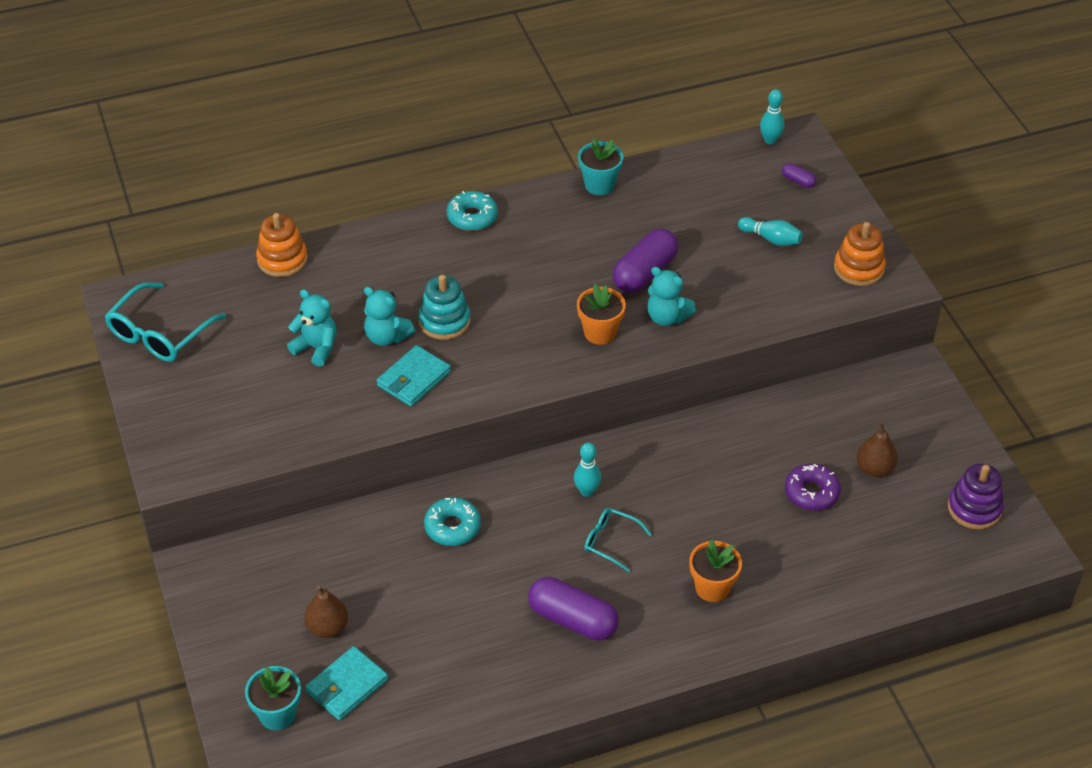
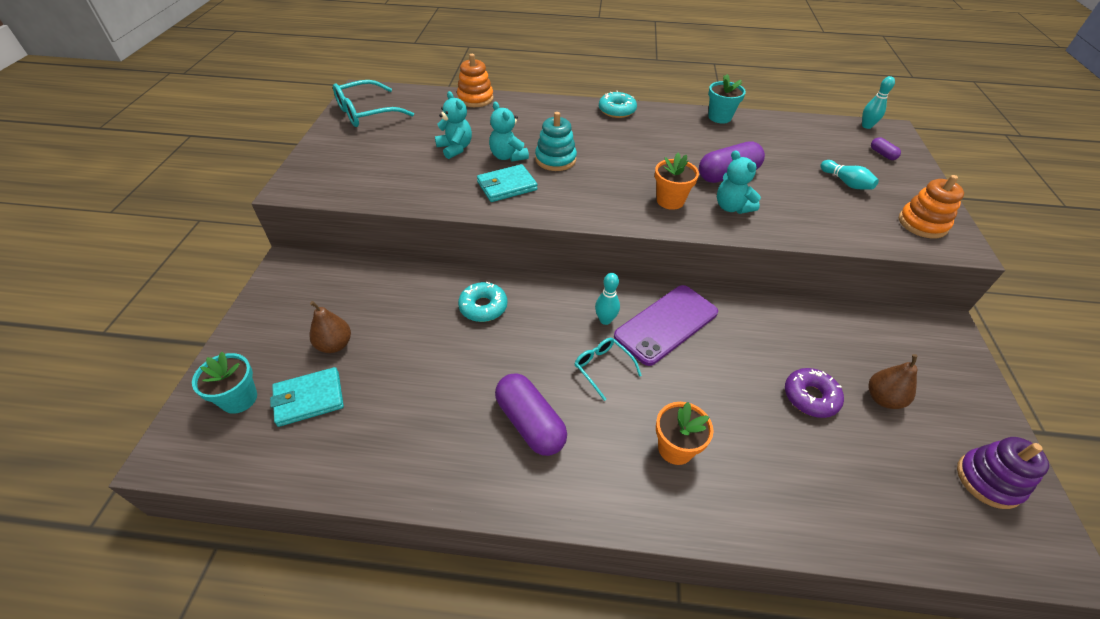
camera: 25 degrees right, 0 degrees up
none -> purple phone [614,285,718,366]

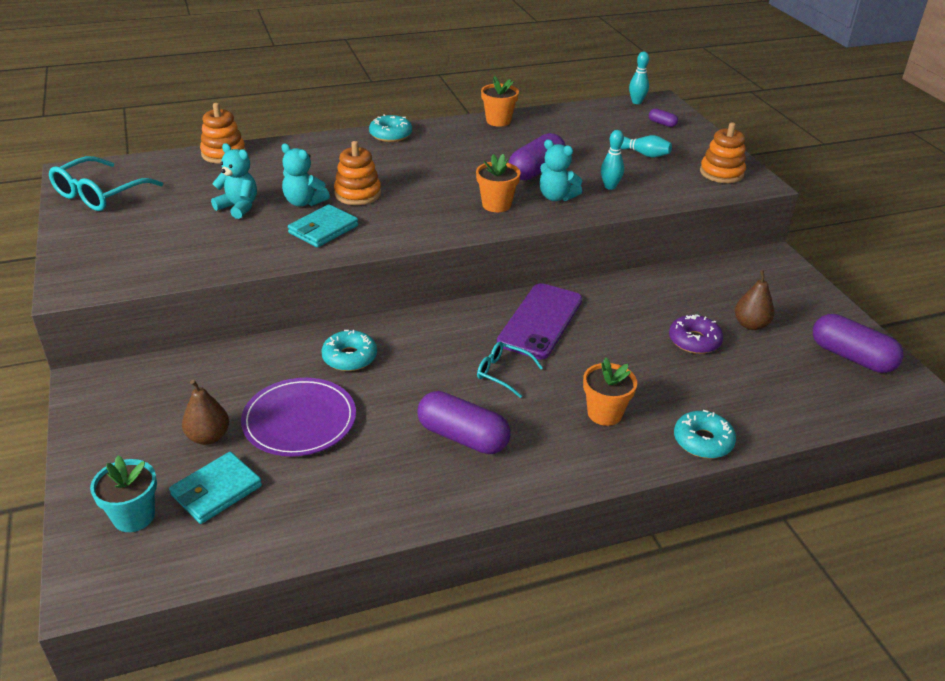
camera: 25 degrees left, 10 degrees down
turquoise stacking toy [535,112,577,171] -> orange stacking toy [334,141,381,205]
turquoise bowling pin [595,273,620,325] -> turquoise bowling pin moved to [601,130,624,190]
turquoise flower pot [708,74,746,124] -> orange flower pot [481,76,519,127]
purple stacking toy [957,437,1049,509] -> purple capsule [813,314,903,373]
none -> purple plate [241,378,356,456]
none -> turquoise donut [674,410,736,458]

